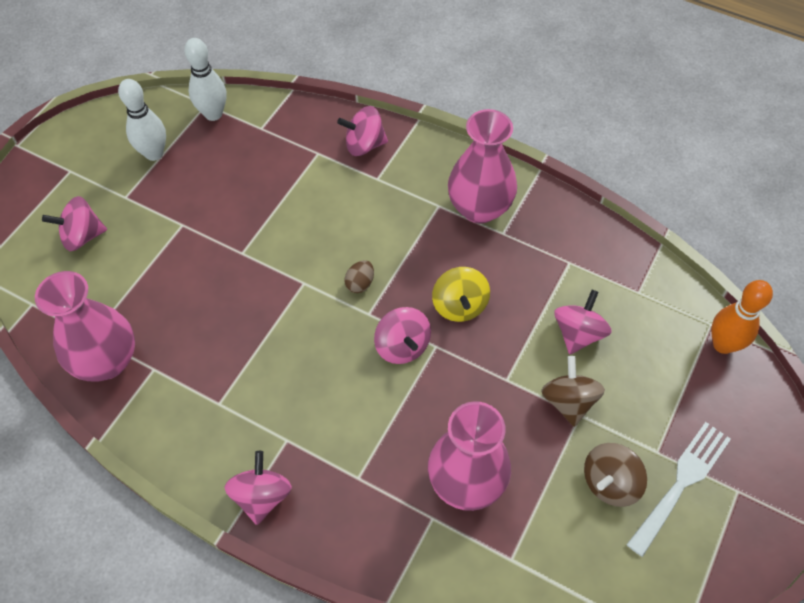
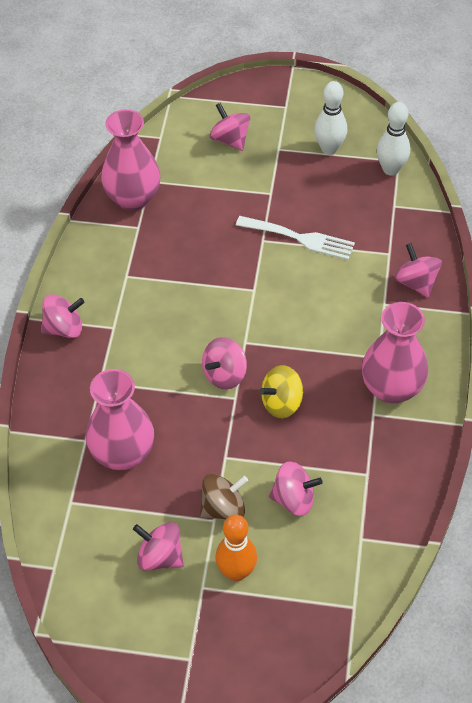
camera: 70 degrees right, 5 degrees down
brown egg [344,260,374,293] -> none
brown spinning top [584,443,647,507] -> pink spinning top [133,522,184,571]
white fork [626,422,731,557] -> white fork moved to [236,216,355,260]
orange bowling pin [711,280,773,354] -> orange bowling pin moved to [216,515,257,581]

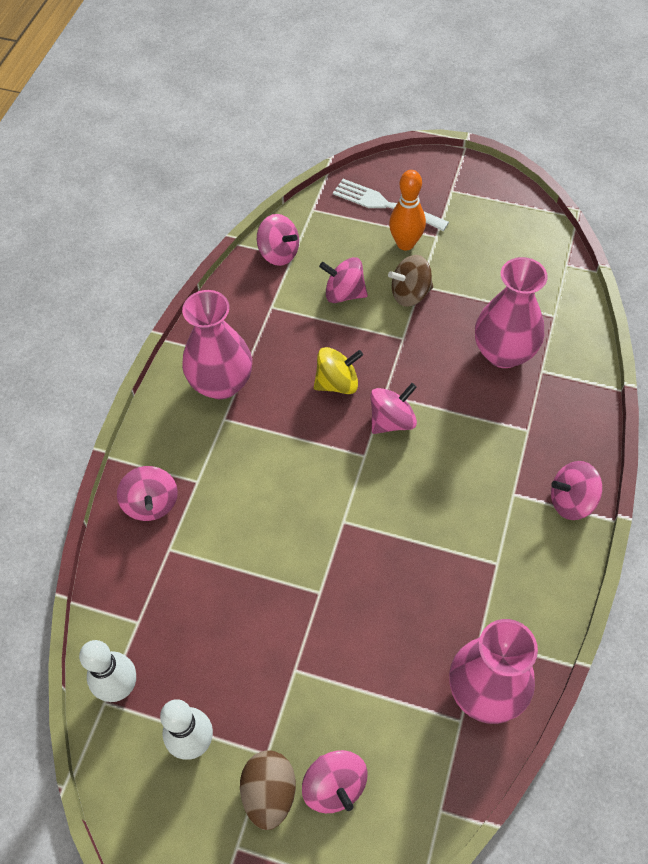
camera: 170 degrees left, 5 degrees up
pink spinning top [133,522,184,571] -> pink spinning top moved to [257,214,299,266]
white fork [236,216,355,260] -> white fork moved to [333,179,449,231]
none -> brown egg [240,750,296,830]

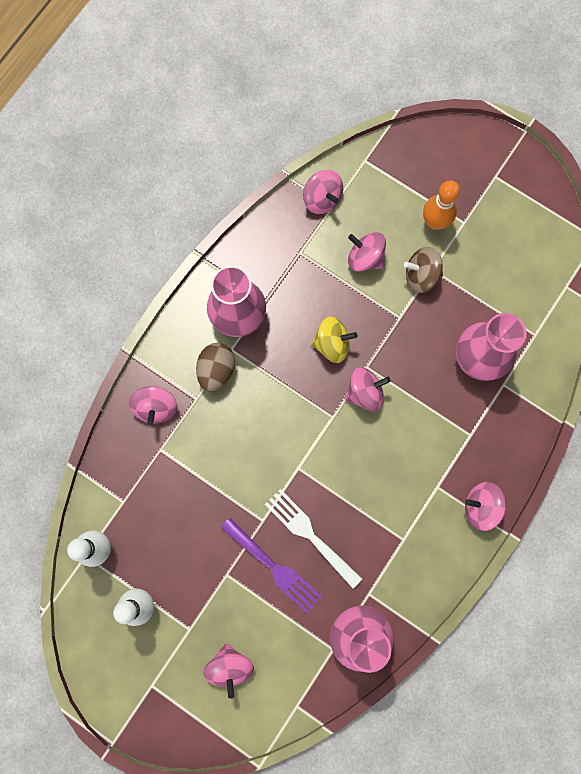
camera: 15 degrees right, 20 degrees up
brown egg [240,750,296,830] -> brown egg moved to [196,343,235,392]
white fork [333,179,449,231] -> white fork moved to [265,489,362,588]
none -> purple fork [220,517,322,614]

